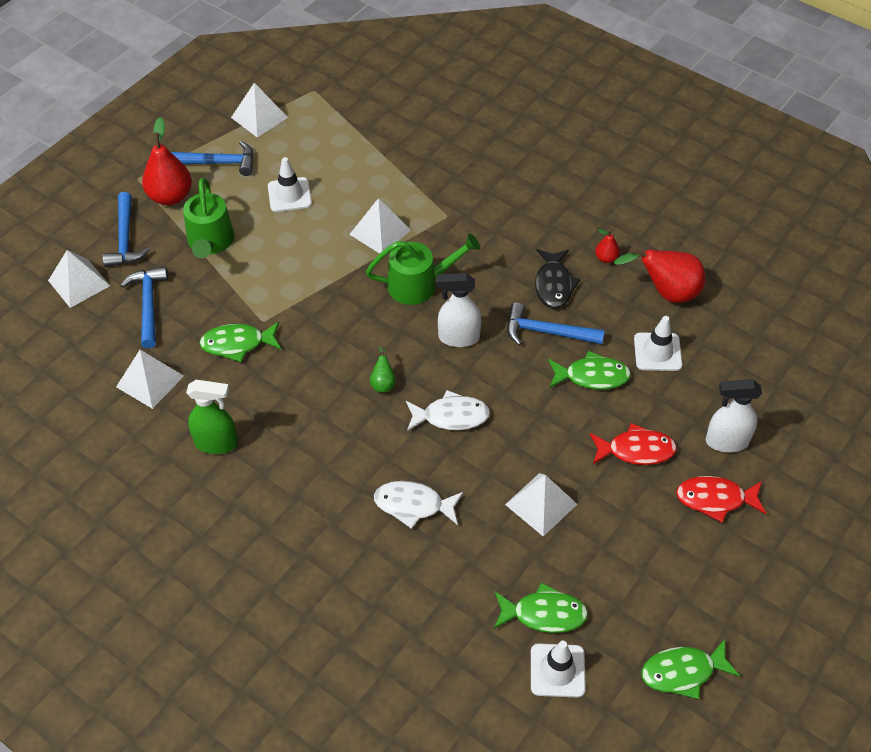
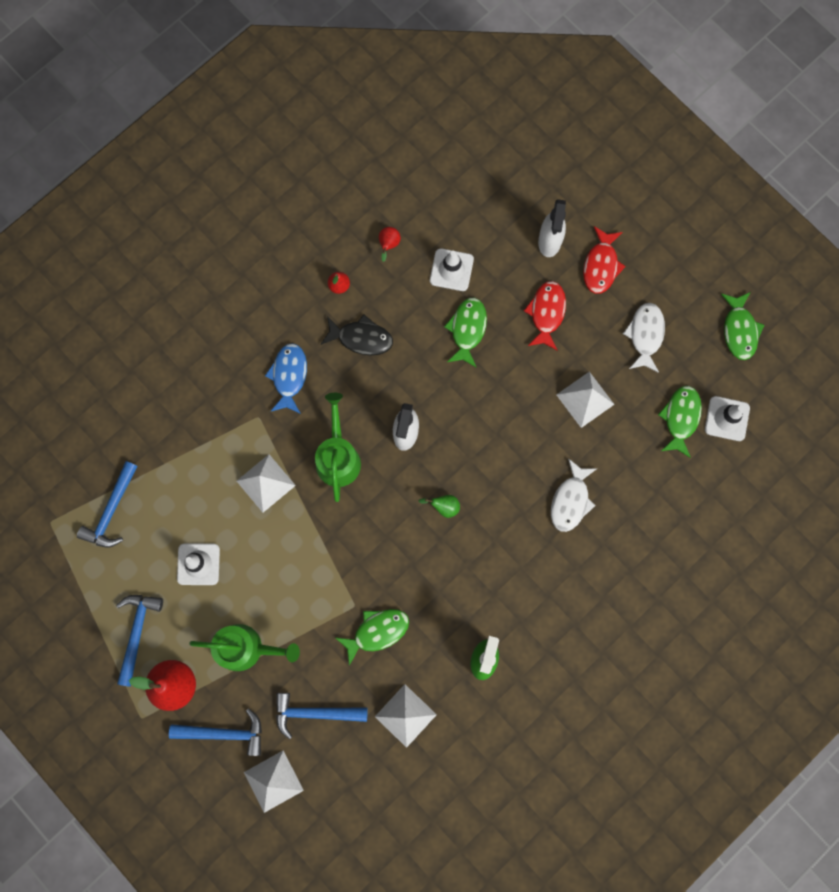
camera: 80 degrees left, 25 degrees up
green fish [199,322,281,362] -> green fish turned 120 degrees counterclockwise [336,609,409,666]
white pyramid [231,83,288,137] -> none
white fish [406,390,490,431] -> white fish moved to [623,303,665,373]
blue hammer [507,302,605,346] -> blue hammer moved to [77,461,138,547]
red pear [614,248,705,303] -> red pear [379,227,401,262], size x0.48
none -> blue fish [265,343,307,414]

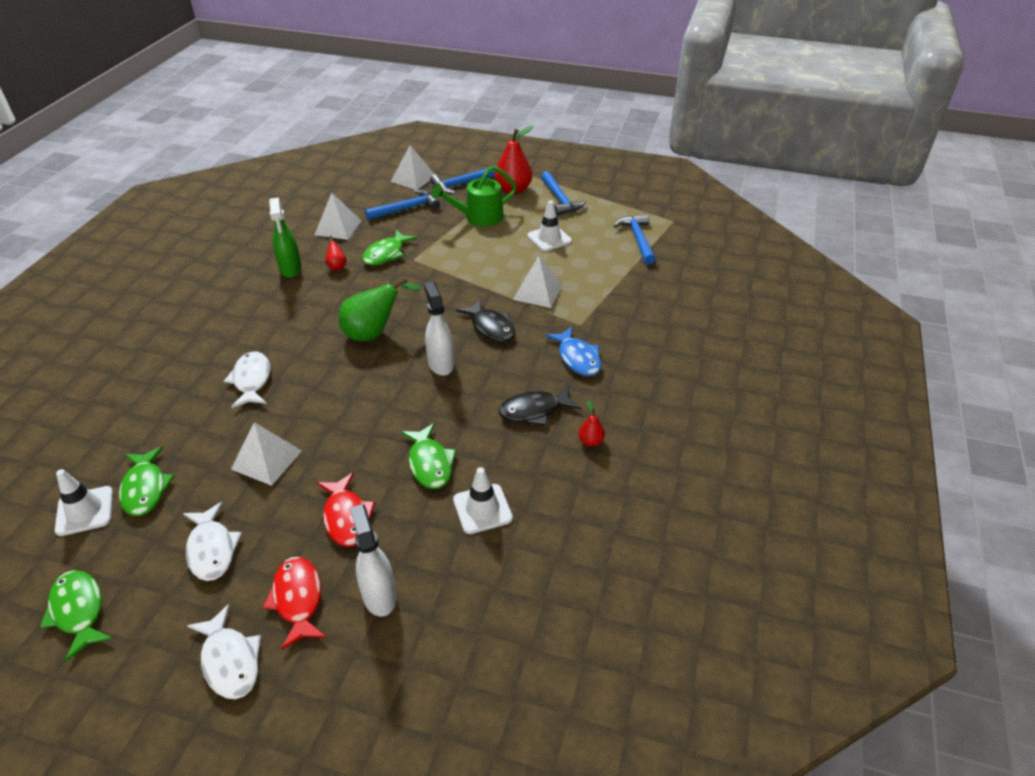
camera: 150 degrees right, 35 degrees down
green watering can [315,393,361,502] -> black fish [456,299,515,342]
red pear [379,227,401,262] -> red pear moved to [325,236,347,270]
green pear [419,495,460,518] -> green pear [339,278,422,341], size x2.07
none -> white fish [187,604,261,699]

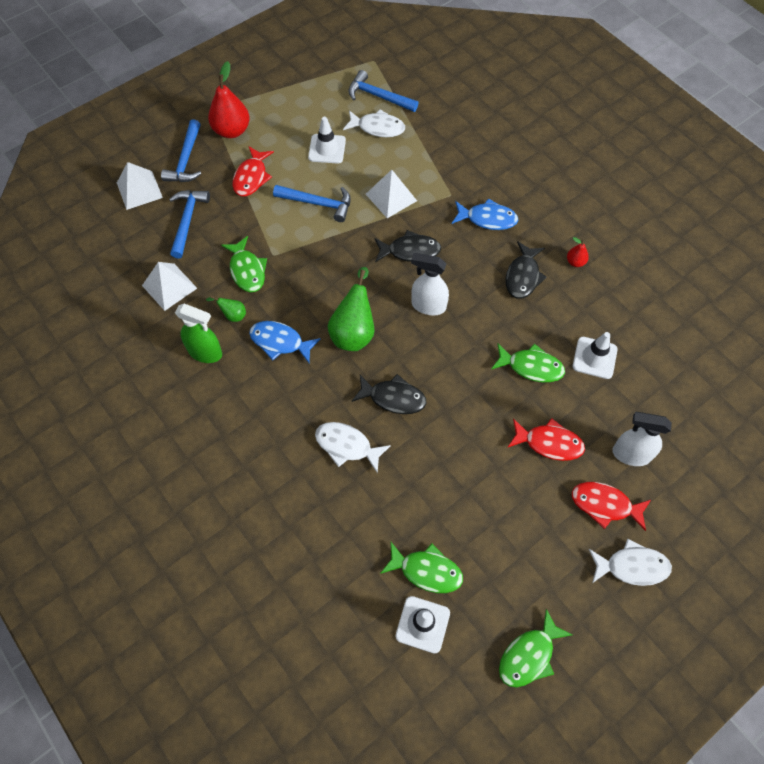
camera: 55 degrees left, 20 degrees up
green fish [40,570,113,662] -> green fish turned 45 degrees counterclockwise [499,609,573,687]
white fish [183,501,242,581] -> white fish moved to [343,109,405,137]
white pyramid [231,422,302,486] -> none
red pear [325,236,347,270] -> green pear [206,296,246,322]
green watering can [431,166,517,226] -> red fish [232,147,274,196]
blue hammer [541,171,586,216] -> blue hammer moved to [273,185,351,222]
none -> blue fish [249,321,321,363]
none -> black fish [351,374,426,414]

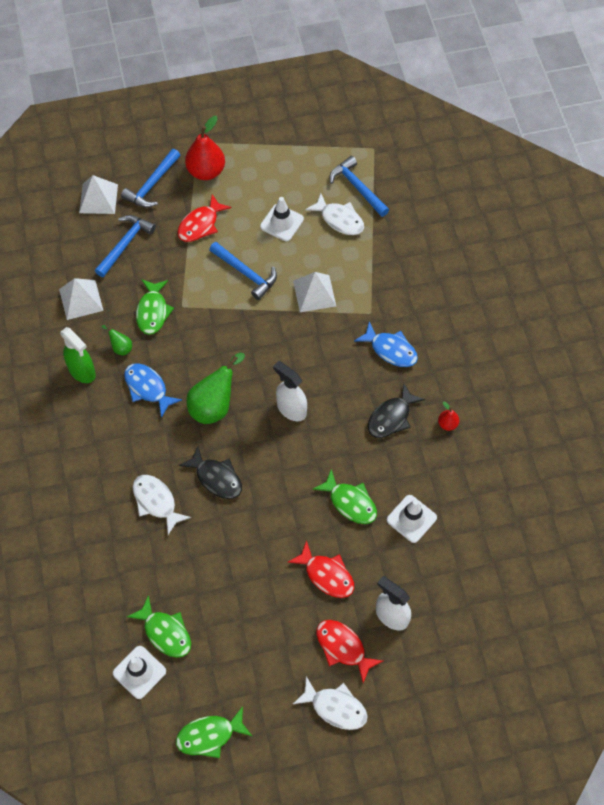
camera: 25 degrees right, 0 degrees up
black fish [375,230,441,262] -> none

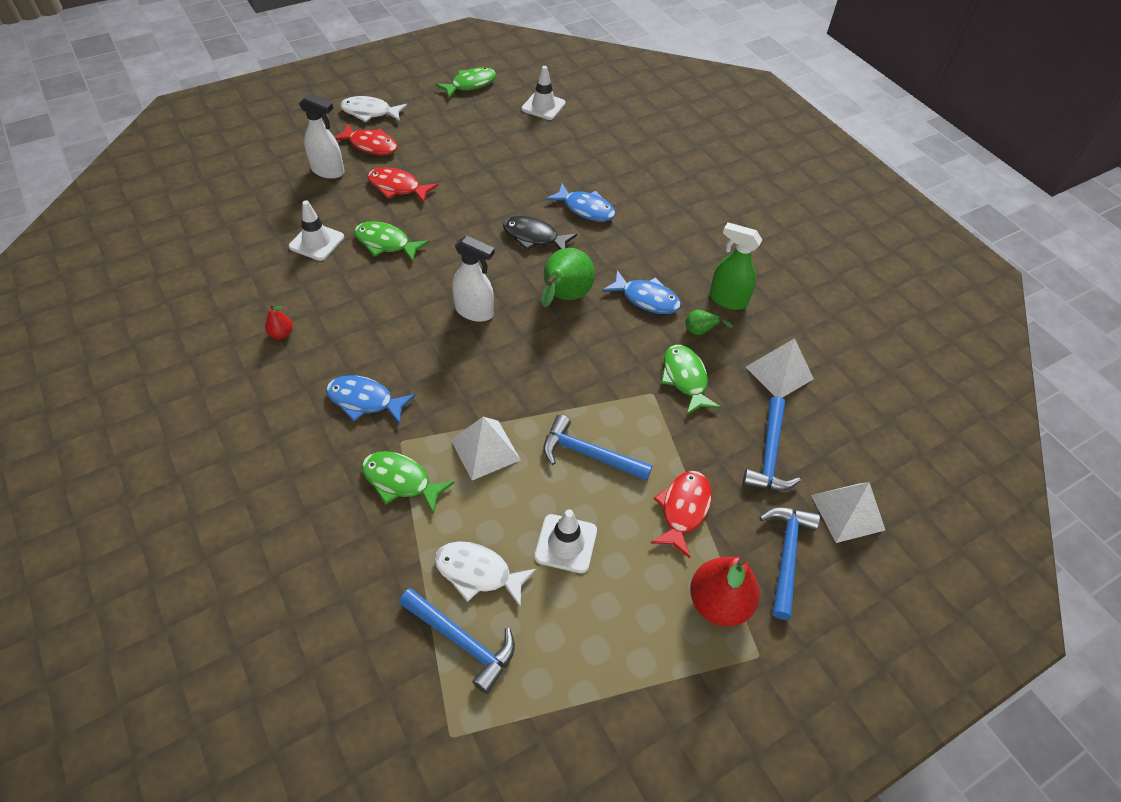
camera: 160 degrees right, 10 degrees down
green fish [127,595,191,658] -> green fish moved to [362,451,455,514]
white fish [133,475,191,535] -> blue fish [546,183,616,222]
black fish [368,383,425,438] -> none

